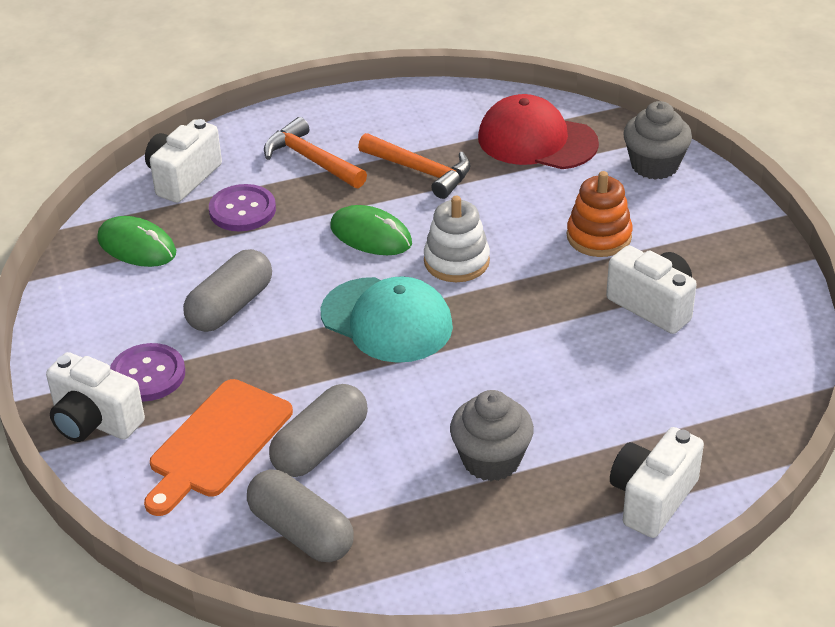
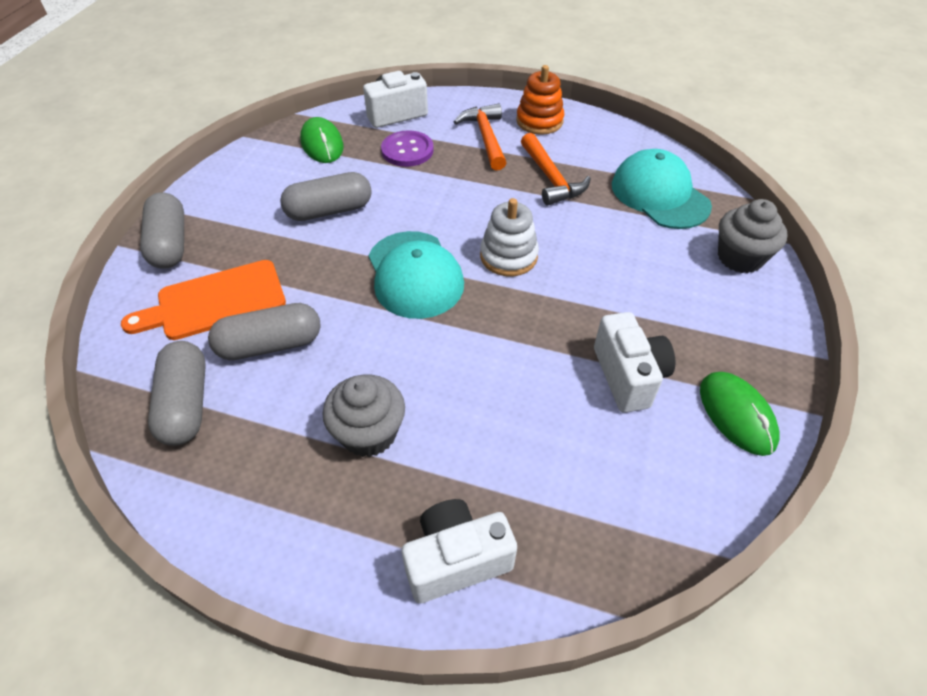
camera: 35 degrees right, 10 degrees up
white camera [46,352,145,442] -> grey capsule [140,192,184,269]
purple button [110,343,185,401] -> none
green mouse [330,205,412,255] -> green mouse moved to [700,372,780,456]
red cap [478,94,599,169] -> turquoise cap [612,149,712,229]
orange stacking toy [567,171,633,257] -> orange stacking toy moved to [516,65,564,135]

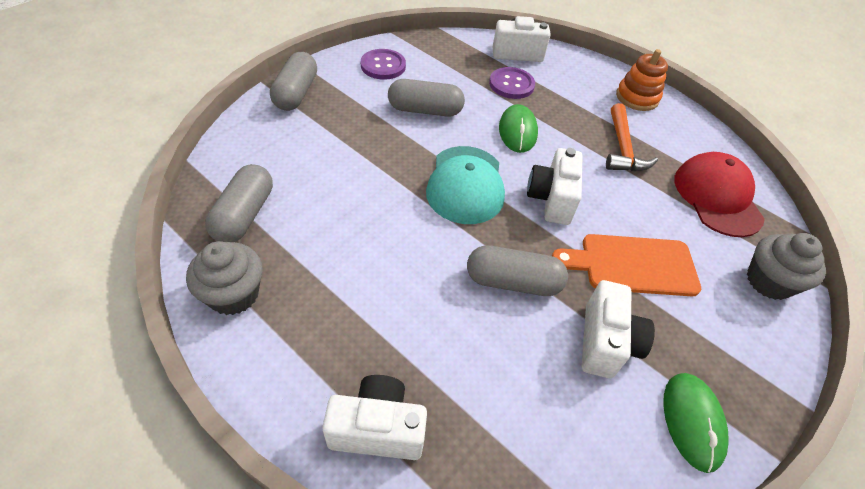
camera: 20 degrees right, 0 degrees up
orange cutting board [121,260,286,340] -> orange cutting board moved to [552,234,701,296]
grey capsule [208,303,321,360] -> grey capsule moved to [467,245,568,296]
green mouse [300,117,344,163] -> green mouse moved to [499,104,538,153]
grey cupcake [322,374,405,457] -> grey cupcake moved to [186,241,263,315]
orange hammer [454,104,506,170] -> none
white stacking toy [480,198,539,276] -> white camera [527,148,582,225]
turquoise cap [612,149,712,229] -> red cap [674,152,765,237]
none -> purple button [361,49,406,80]

